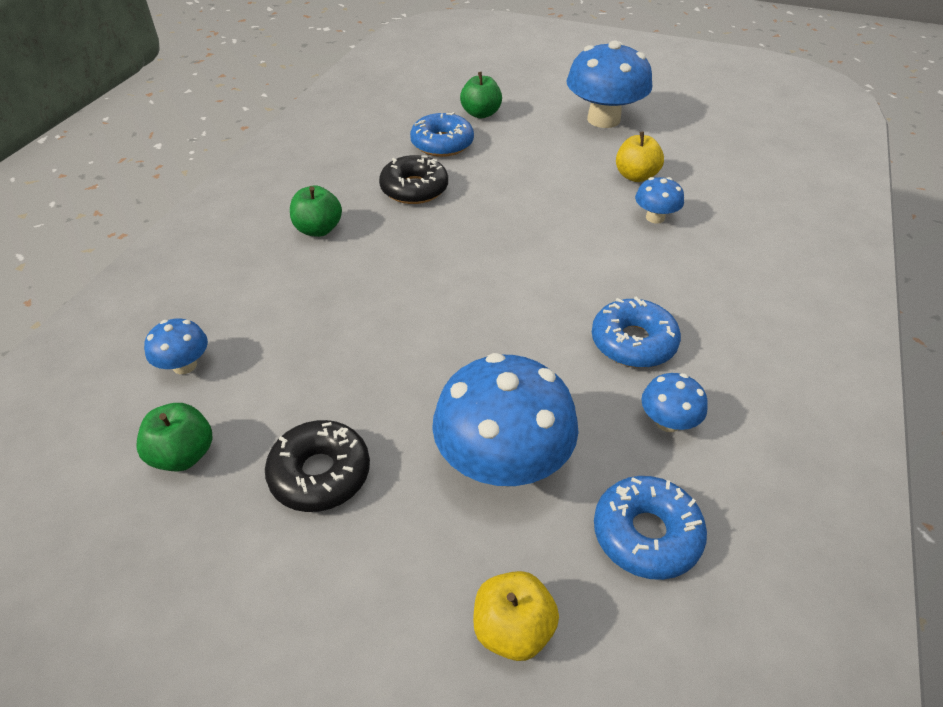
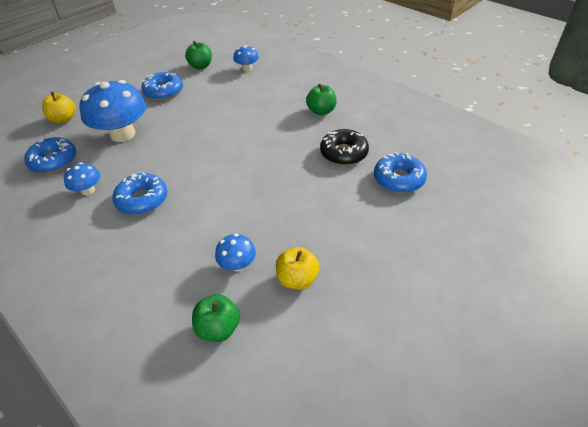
camera: 115 degrees right, 0 degrees up
black donut [265,420,370,512] -> blue donut [141,72,183,100]
green apple [460,72,502,119] -> green apple moved to [192,294,240,342]
blue mushroom [566,40,652,128] -> none

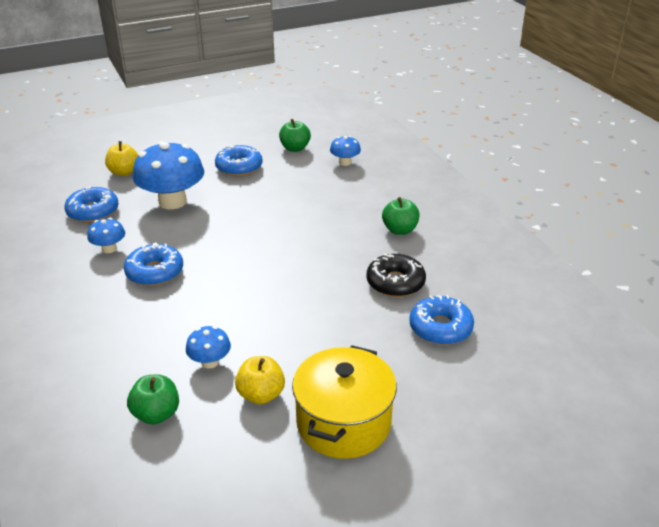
camera: 20 degrees right, 10 degrees down
none -> yellow pot [292,345,397,459]

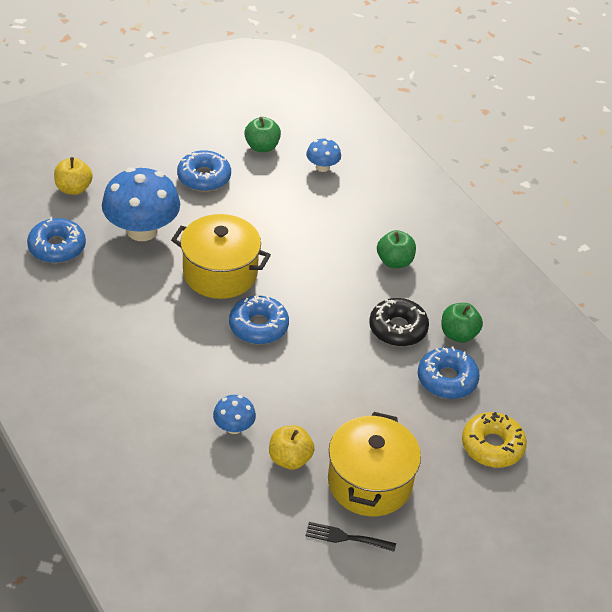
camera: 10 degrees left, 10 degrees up
blue mushroom [87,218,125,253] -> none
blue donut [124,243,183,286] -> blue donut moved to [229,295,289,344]
green apple [127,374,179,424] -> green apple moved to [441,303,483,343]
none -> yellow pot [171,214,271,299]
none -> black fork [305,522,396,552]
none -> yellow donut [462,412,527,468]

